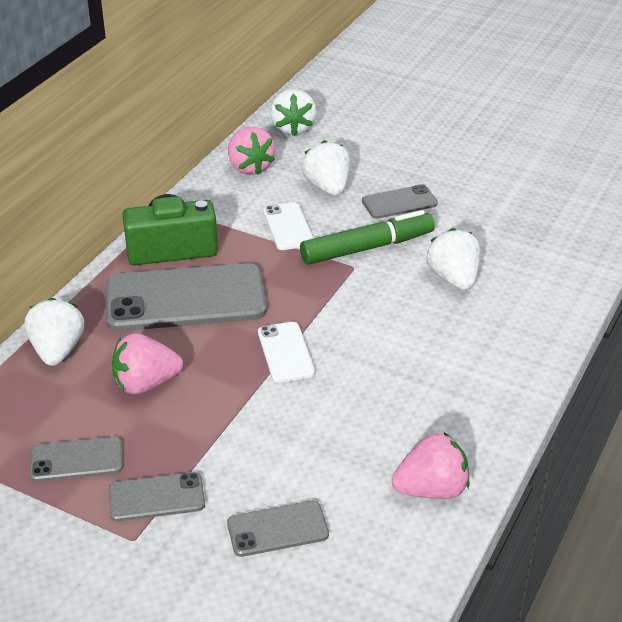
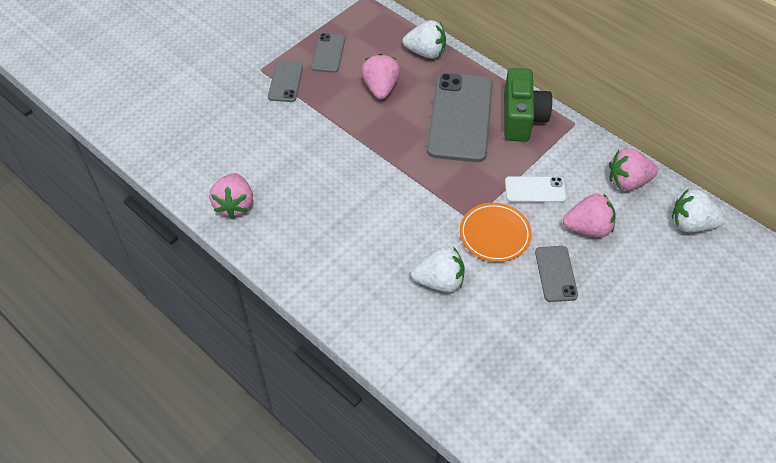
camera: 105 degrees right, 15 degrees up
grey phone [227,501,329,557] -> none
white phone [258,322,315,383] -> none
green marker [300,210,435,264] -> orange plate [460,203,532,262]
white strawberry [302,140,350,196] -> pink strawberry [563,194,616,237]

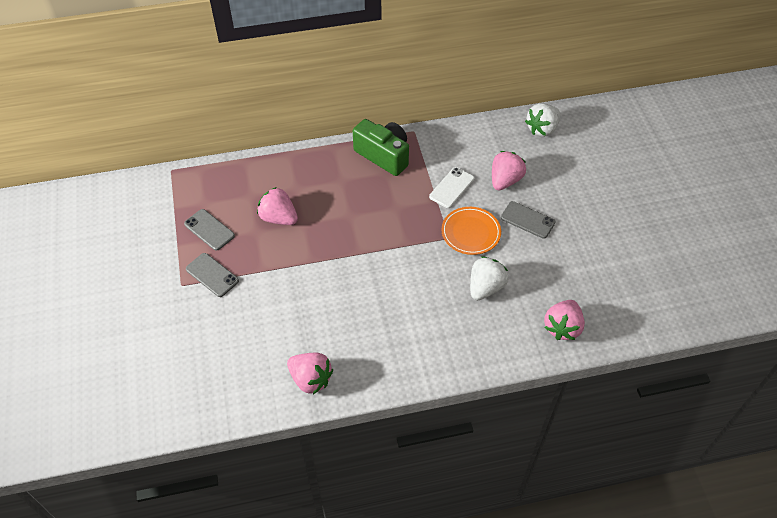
camera: 55 degrees left, 0 degrees up
white strawberry [403,20,446,59] -> none
grey phone [427,73,493,162] -> none
pink strawberry [609,148,658,191] -> pink strawberry moved to [544,300,585,340]

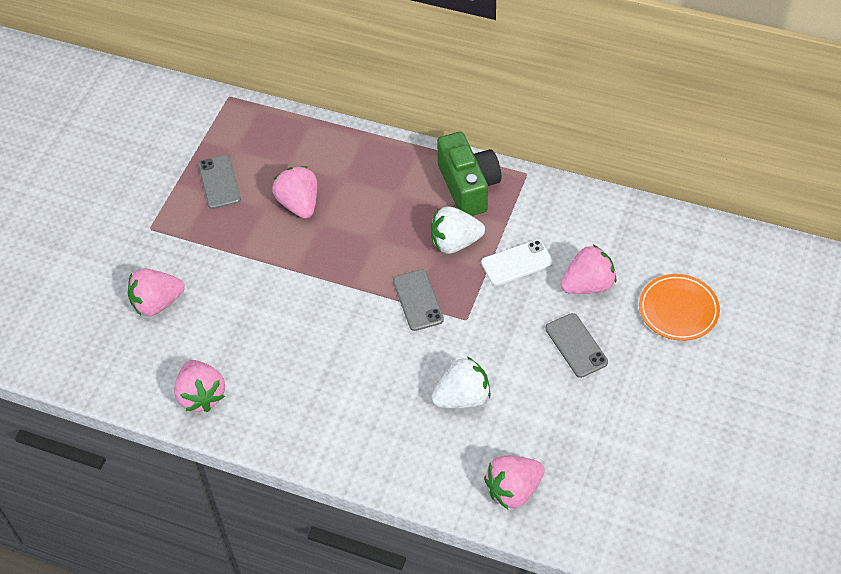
camera: 35 degrees right, 0 degrees up
grey phone [186,253,239,297] -> grey phone moved to [393,270,444,331]
orange plate [441,207,501,255] -> orange plate moved to [639,274,720,341]
white strawberry [525,103,560,137] -> white strawberry moved to [431,206,485,254]
none -> pink strawberry [128,268,185,317]

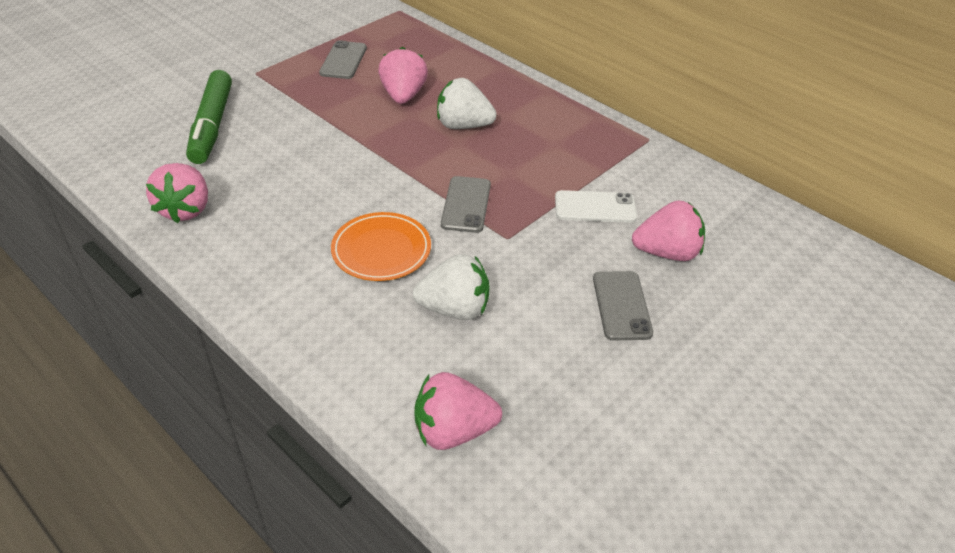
camera: 20 degrees right, 10 degrees down
pink strawberry [128,268,185,317] -> green marker [186,70,232,164]
white strawberry [431,206,485,254] -> white strawberry moved to [437,78,497,129]
green camera [437,132,501,216] -> none
orange plate [639,274,720,341] -> orange plate moved to [331,212,431,281]

